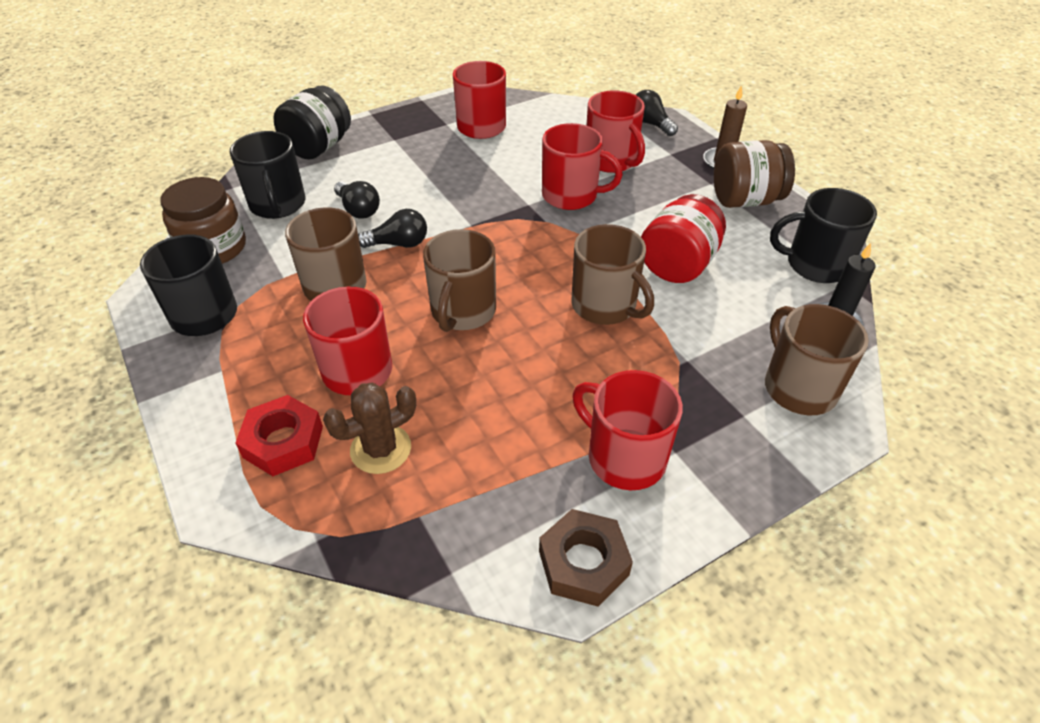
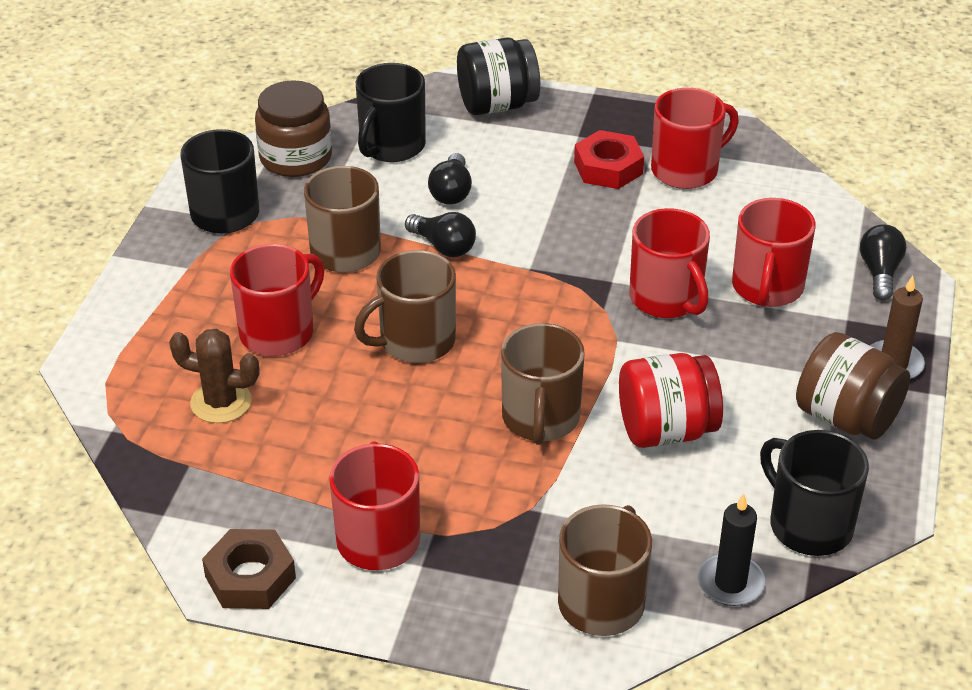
camera: 45 degrees right, 5 degrees down
red nut [235,395,323,476] -> red nut moved to [574,130,644,189]

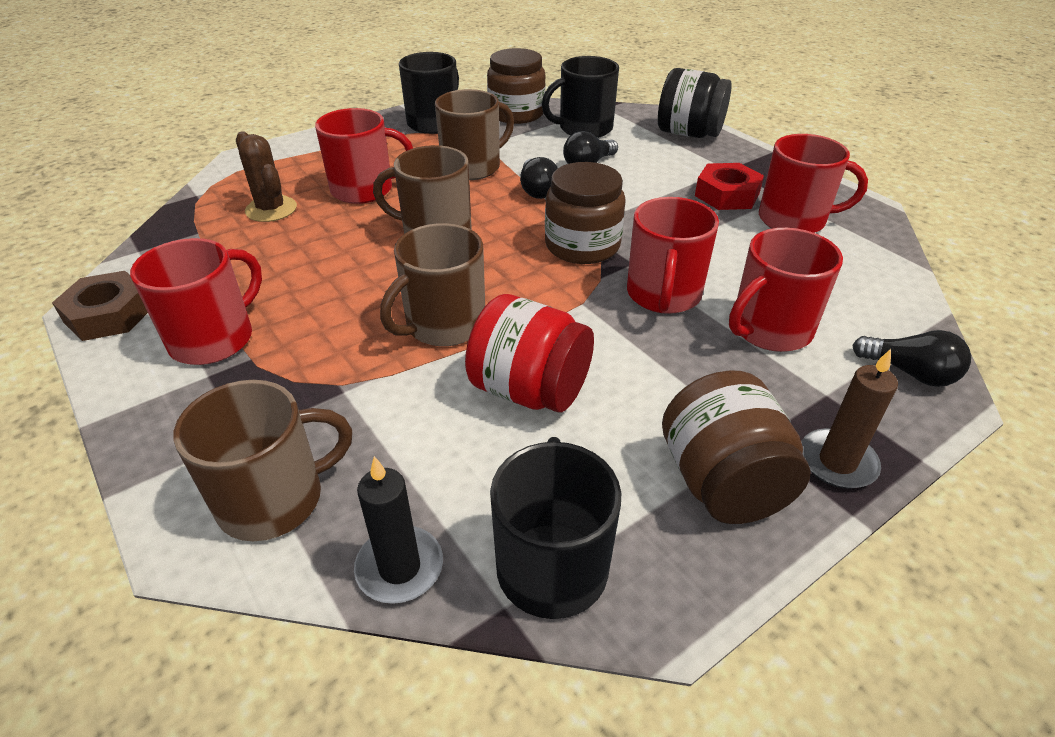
camera: 40 degrees right, 0 degrees up
black light bulb [860,224,906,301] -> black light bulb turned 75 degrees clockwise [852,330,971,387]
none -> brown jar [545,162,626,264]

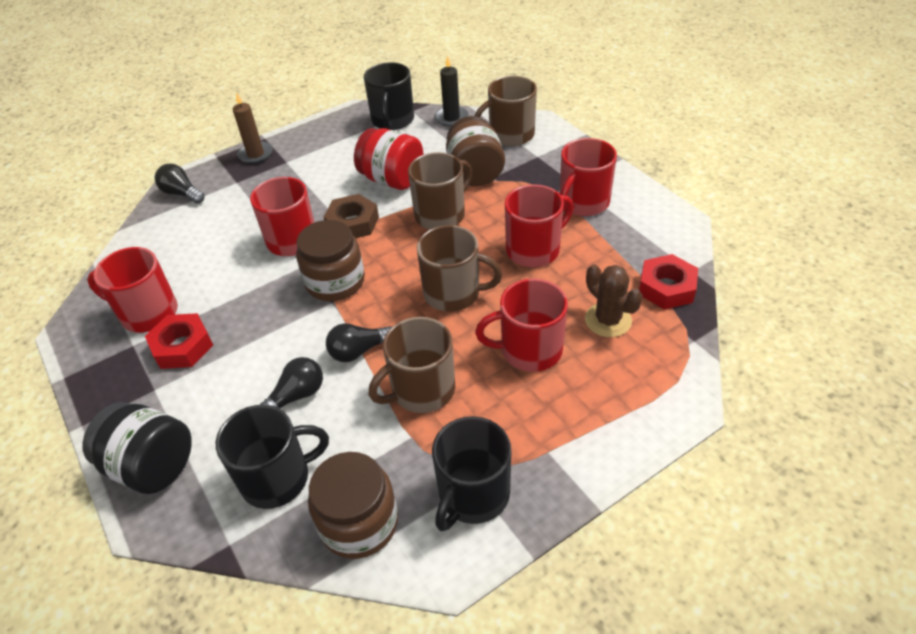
camera: 175 degrees left, 5 degrees up
brown nut [52,271,148,341] -> brown nut moved to [324,194,379,238]
black light bulb [520,157,558,199] -> black light bulb turned 105 degrees counterclockwise [326,323,392,362]
brown jar [662,371,811,524] -> brown jar moved to [446,116,505,186]
red mug [729,228,843,352] -> red mug moved to [505,184,574,267]
none -> red nut [639,254,698,310]

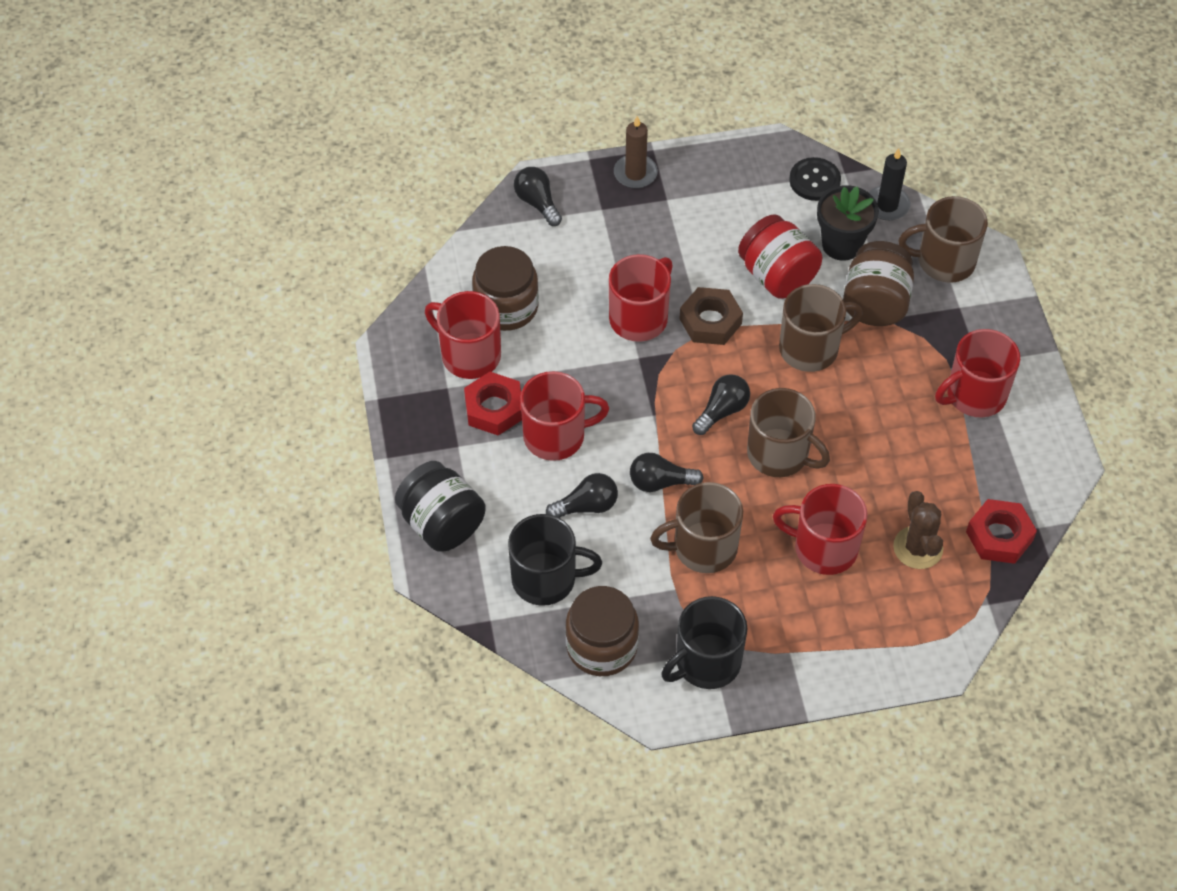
camera: 20 degrees right, 10 degrees up
brown jar [296,220,365,301] -> brown jar moved to [472,246,539,331]
black mug [364,62,414,130] -> black button [789,157,841,201]
red mug [505,184,574,267] -> red mug moved to [520,371,609,461]
none -> black light bulb [692,374,750,435]
none -> black flower pot [817,185,879,261]

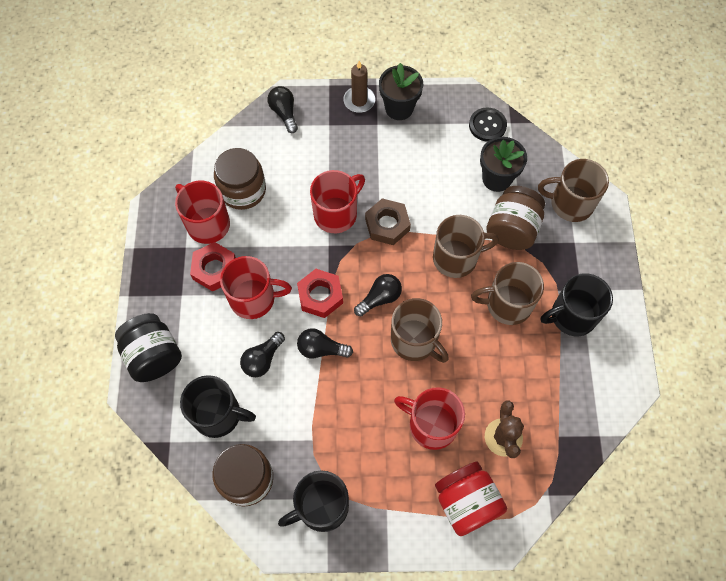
camera: 10 degrees right, 10 degrees up
black light bulb [546,473,618,518] -> black light bulb turned 135 degrees clockwise [240,332,285,377]
brown mug [650,482,743,573] -> brown mug moved to [471,262,544,325]
red jar [738,214,822,299] -> red jar moved to [435,462,507,536]
black candle [869,148,910,220] -> none
red mug [935,329,1020,417] -> black mug [540,273,613,336]
red nut [966,499,1037,564] -> red nut moved to [297,269,343,318]
none -> black flower pot [379,63,423,120]

